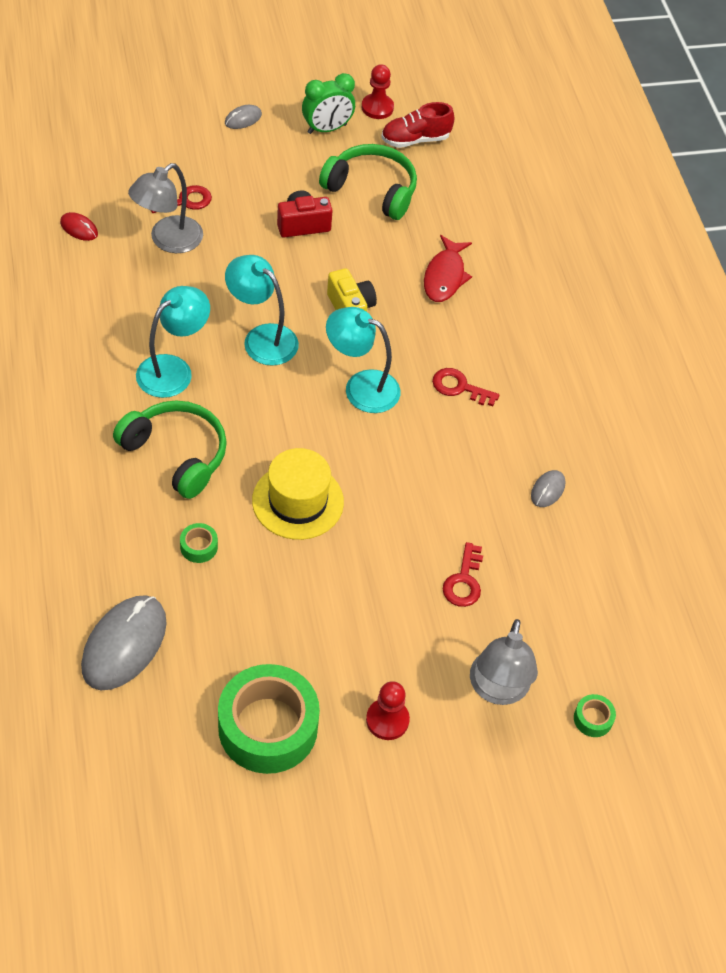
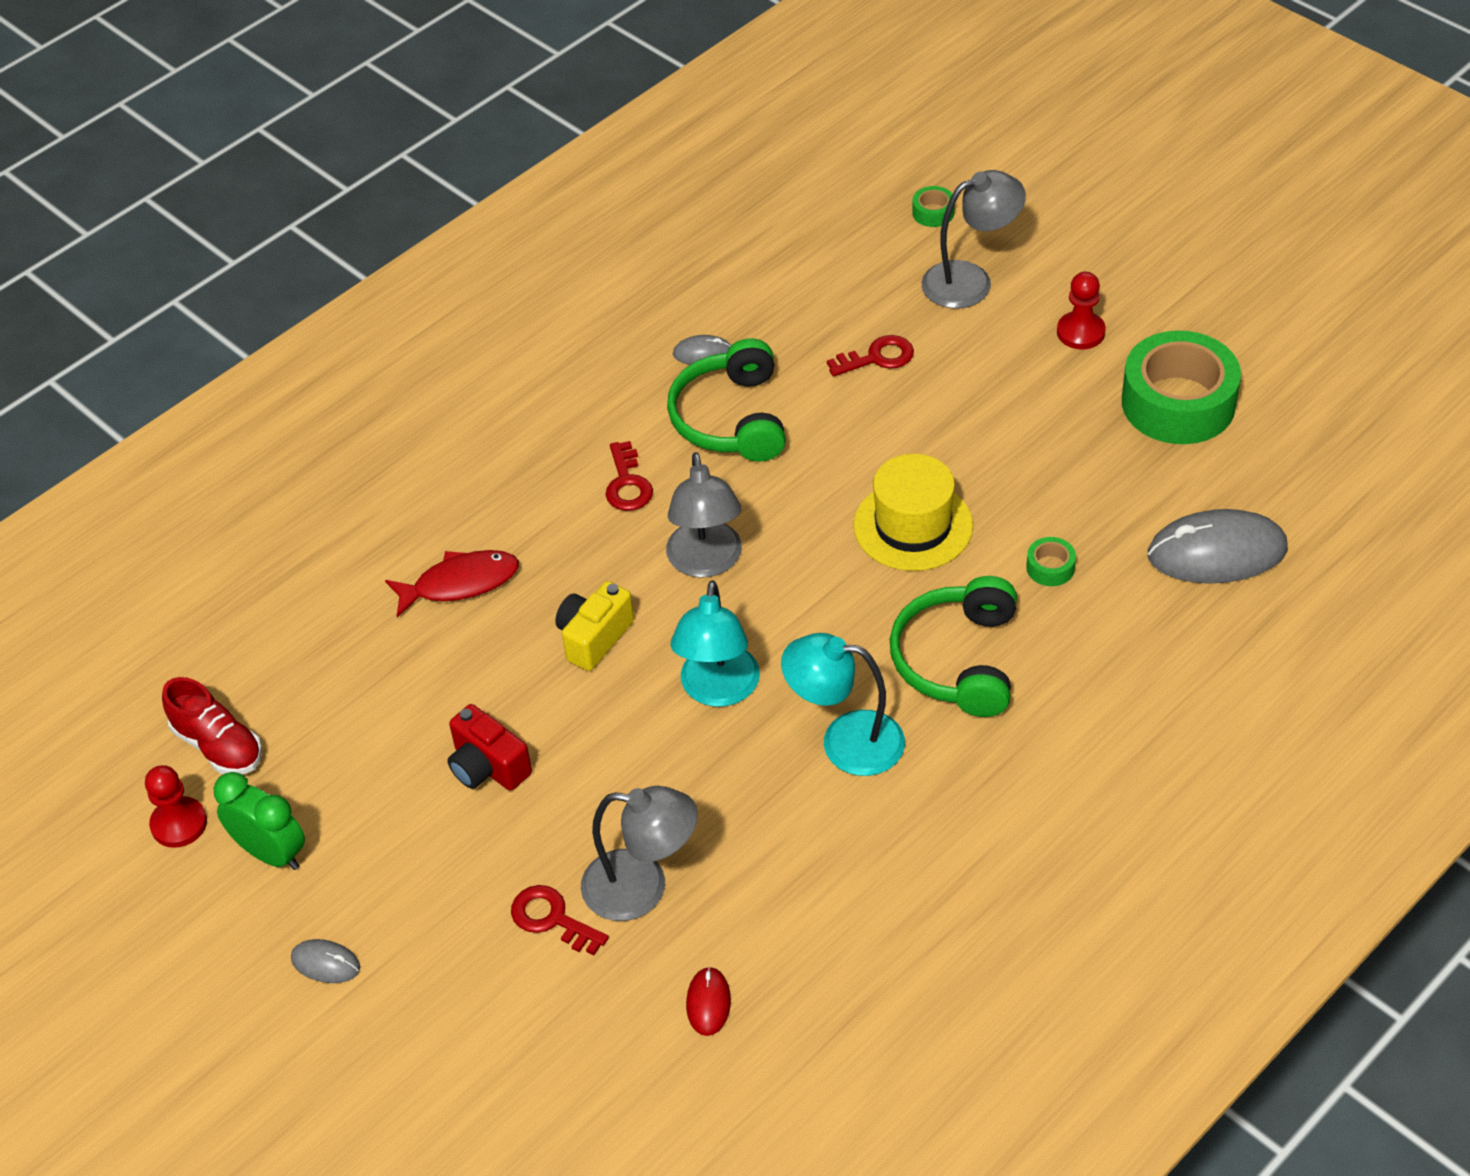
camera: 115 degrees left, 5 degrees down
green headphones [319,144,417,220] -> green headphones moved to [667,338,786,462]
turquoise lamp [326,307,401,413] -> grey lamp [666,452,742,578]

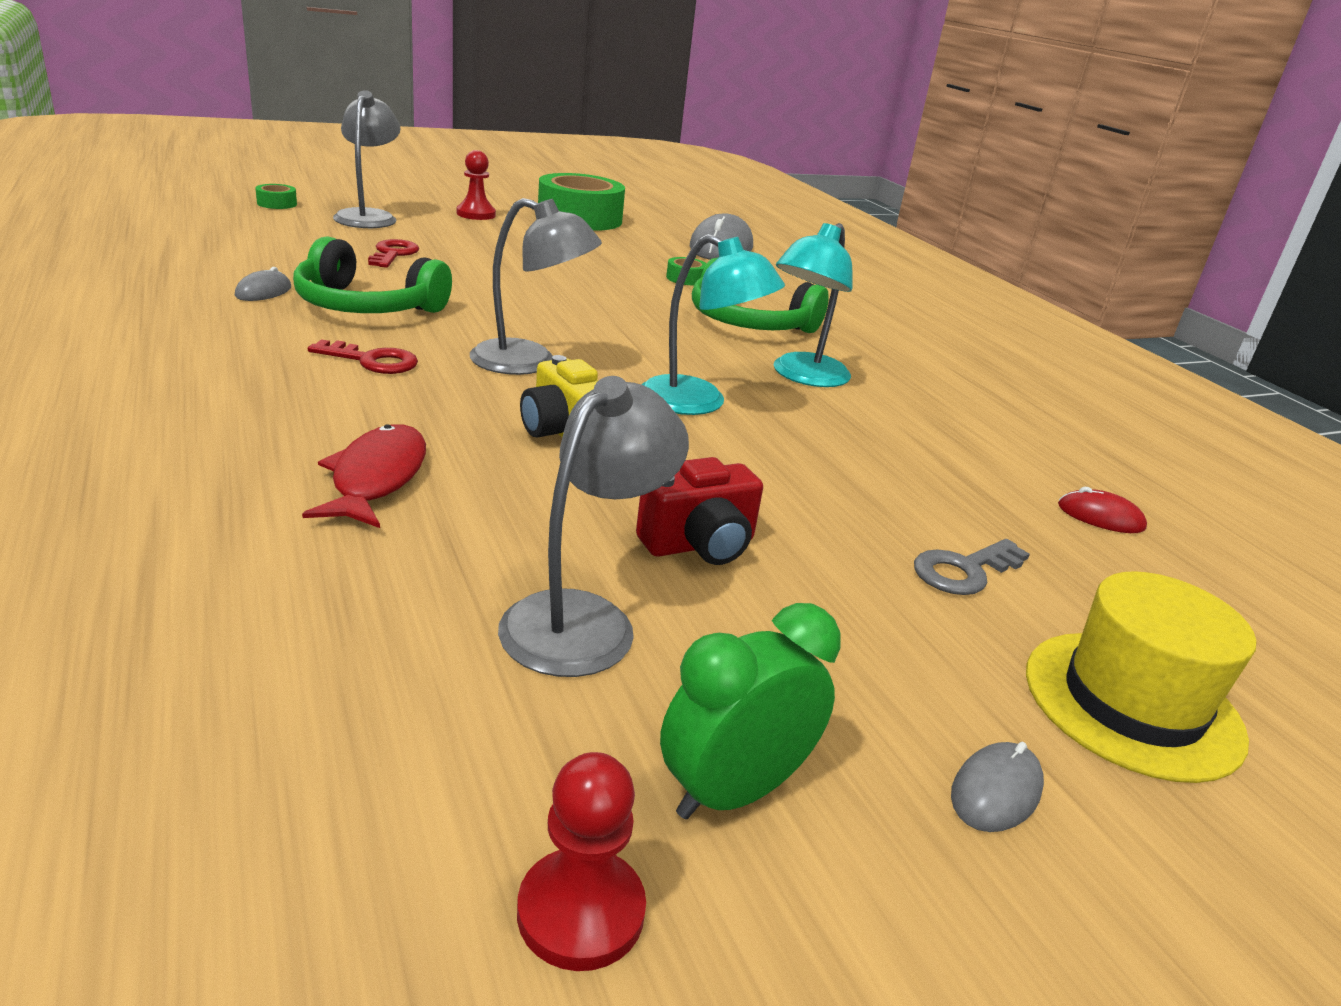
camera: 75 degrees left, 20 degrees down
red shoe [162,677,262,774] -> none
red key [511,885,609,955] -> grey key [914,539,1030,595]
grey lamp [581,786,698,921] -> grey lamp moved to [498,376,689,677]
yellow hat [853,454,973,571] -> yellow hat moved to [1026,571,1256,783]

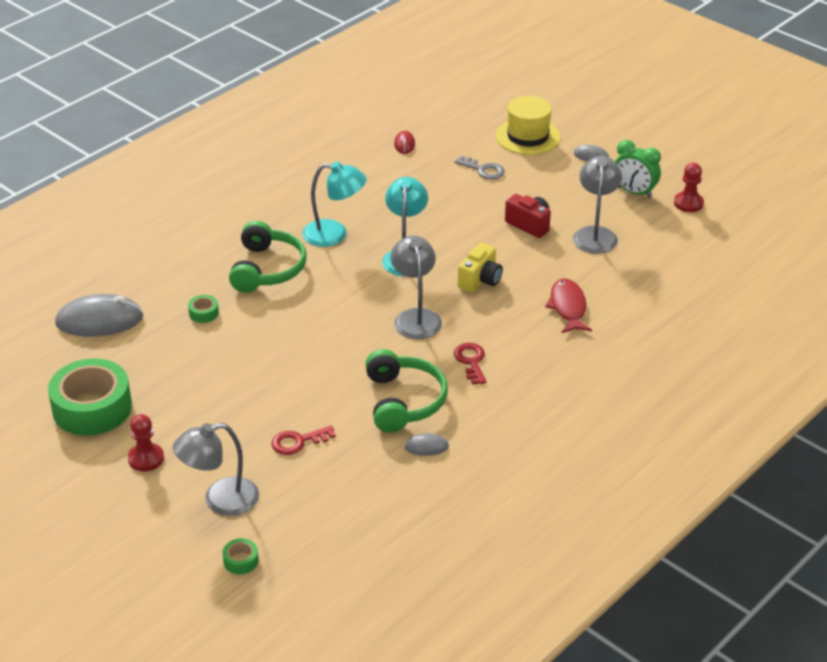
camera: 110 degrees left, 10 degrees up
red fish [302,424,426,528] -> red fish turned 105 degrees clockwise [545,278,592,333]
grey lamp [498,376,689,677] -> grey lamp turned 90 degrees clockwise [573,156,622,254]

